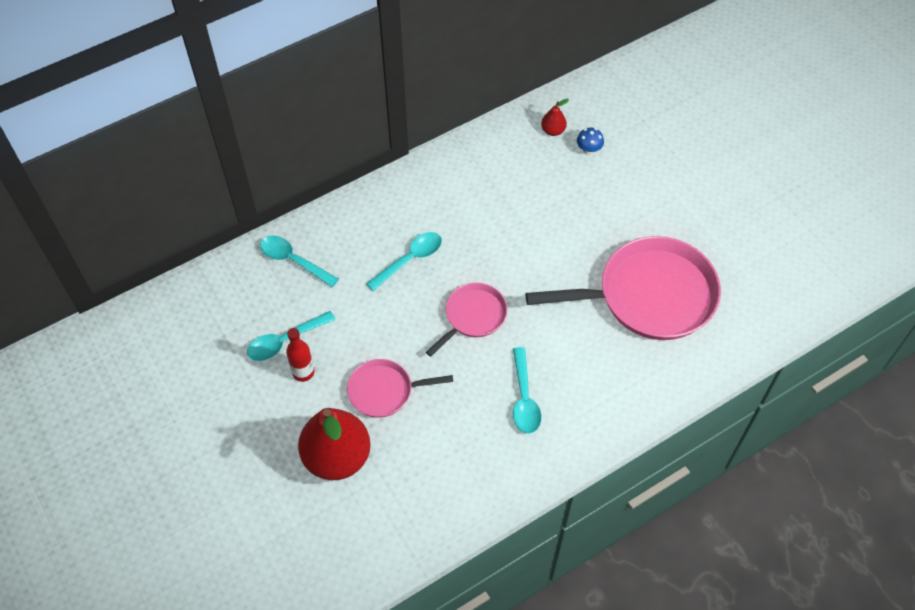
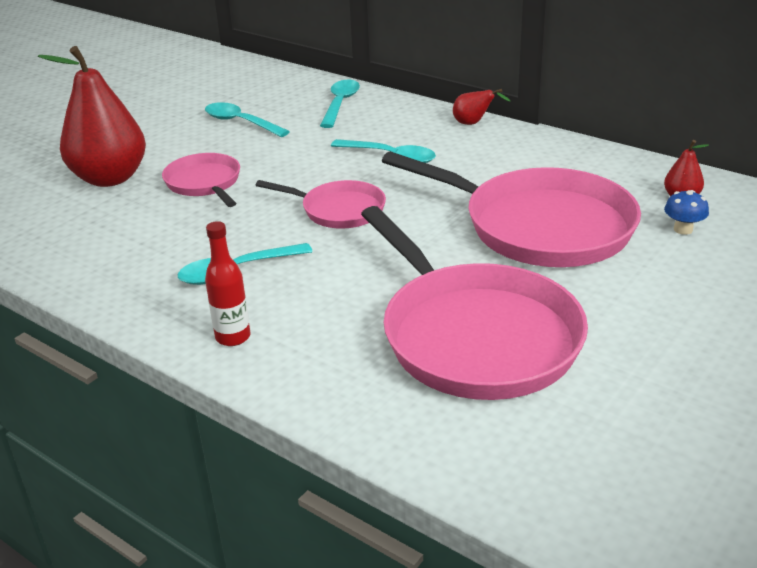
camera: 70 degrees right, 25 degrees down
red bottle [286,328,314,382] -> red bottle moved to [205,221,250,346]
none -> pink pan [382,151,641,267]
none -> red pear [453,89,510,125]

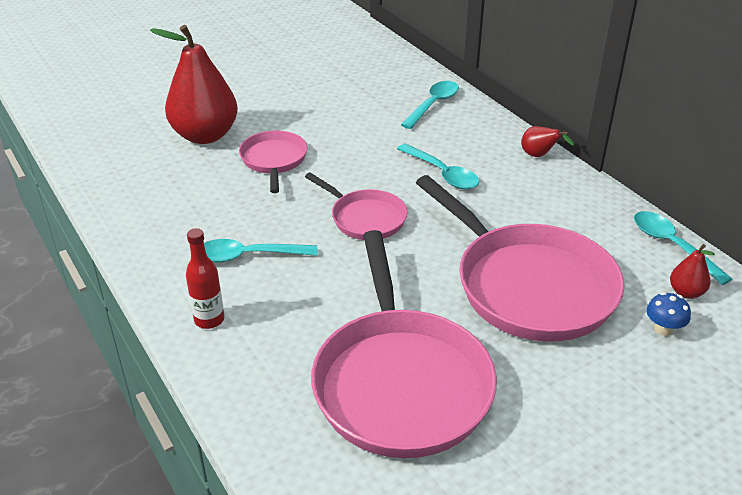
camera: 20 degrees right, 5 degrees up
turquoise spoon [205,102,290,137] -> turquoise spoon moved to [634,211,732,285]

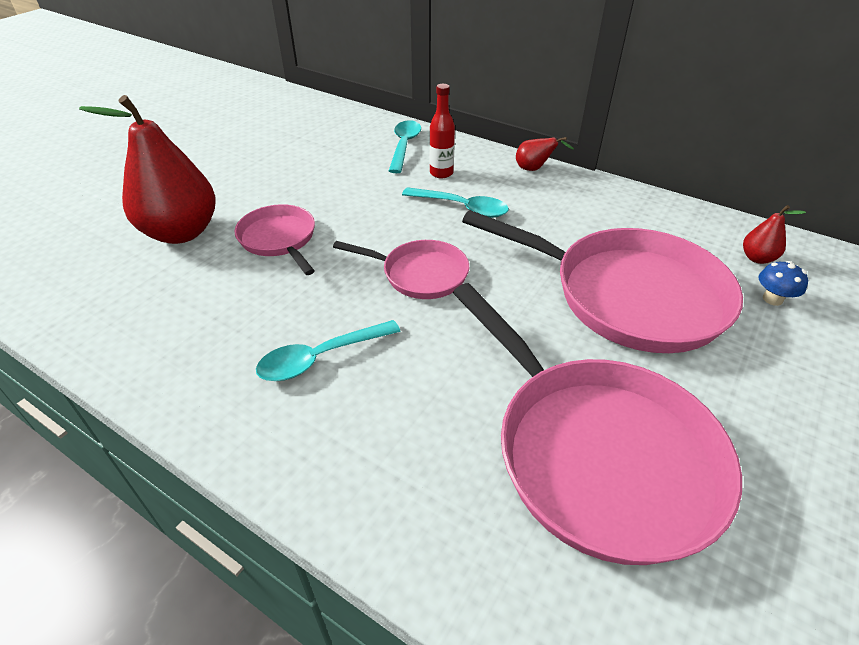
camera: 25 degrees left, 5 degrees up
red bottle [186,228,224,329] -> red bottle moved to [429,84,455,178]
turquoise spoon [634,211,732,285] -> none

